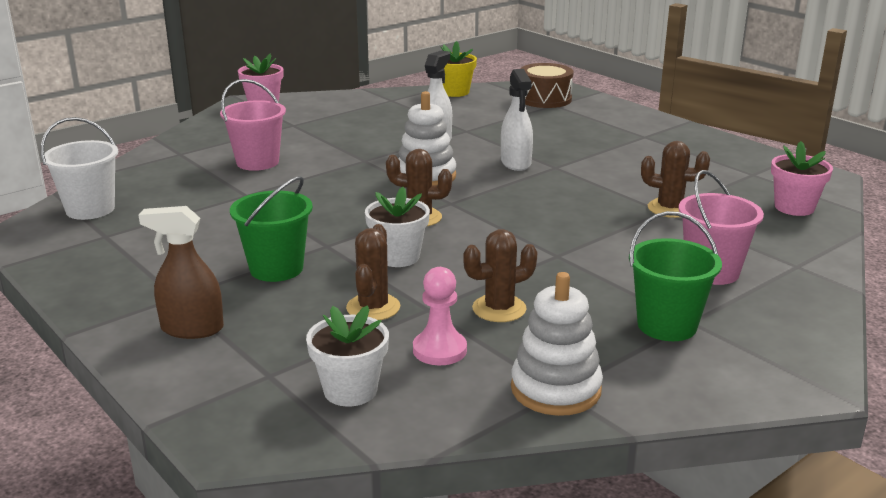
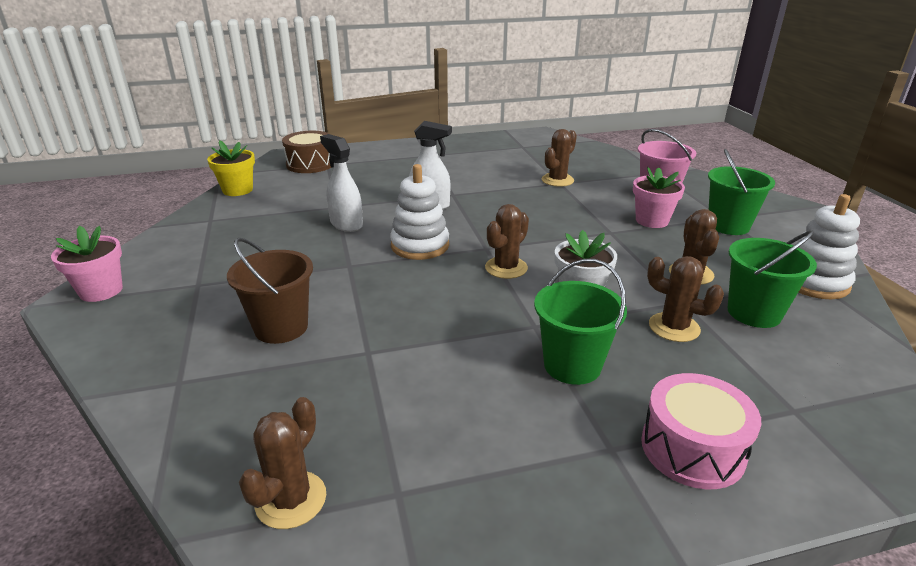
camera: 65 degrees left, 5 degrees up
white bucket [41,117,118,220] -> brown cactus [239,397,326,529]
brown spray bottle [139,206,224,339] -> pink drum [641,373,761,489]
pink bucket [220,79,286,171] -> brown bucket [227,238,313,344]
white flower pot [306,305,389,407] -> none
pink pawn [413,267,467,365] -> green bucket [728,230,817,328]
pink flower pot [771,141,833,216] -> pink flower pot moved to [633,167,685,228]

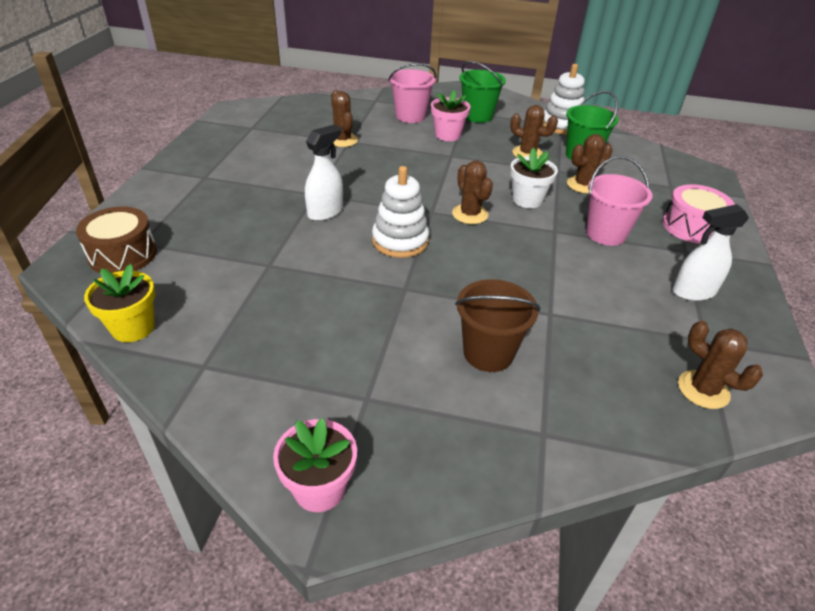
camera: 65 degrees left, 10 degrees up
white spray bottle [320,134,363,232] -> white spray bottle moved to [672,204,749,301]
green bucket [534,259,627,385] -> pink bucket [586,156,652,246]

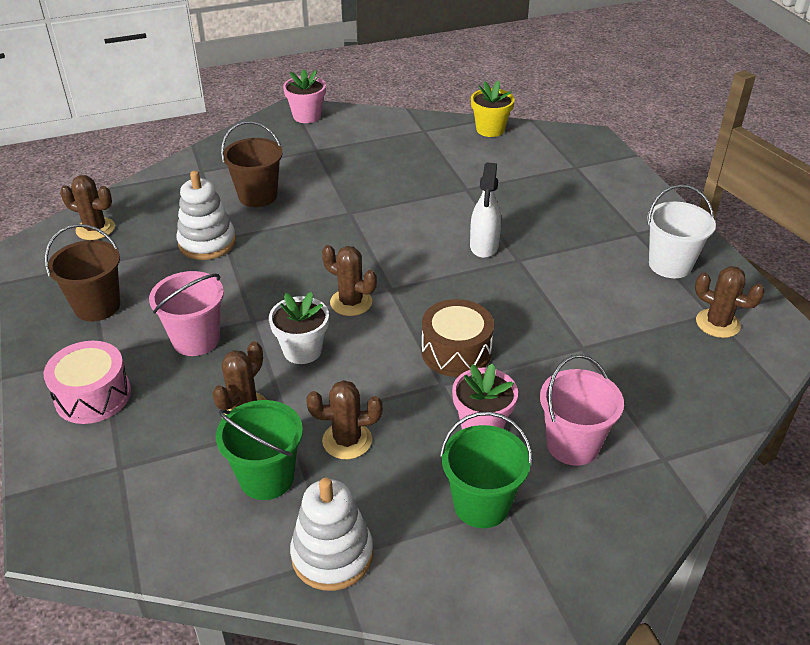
camera: 150 degrees right, 0 degrees up
brown drum [76,207,157,273] -> brown drum moved to [421,299,494,377]
brown cactus [331,90,358,147] -> brown cactus moved to [695,266,765,338]
white stacking toy [372,166,429,258] -> white stacking toy moved to [176,171,236,260]
white spray bottle [672,204,749,301] -> brown bucket [45,224,120,321]
none -> white bucket [647,185,716,278]

